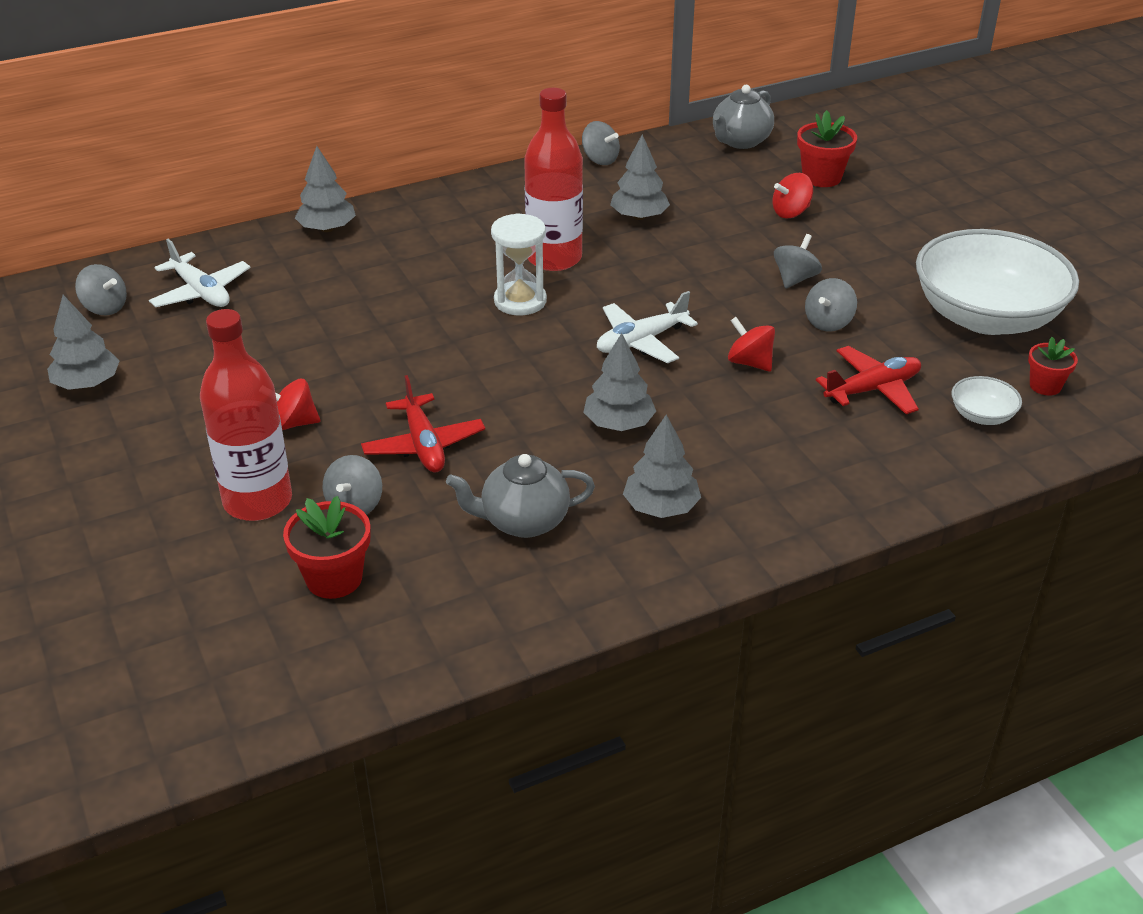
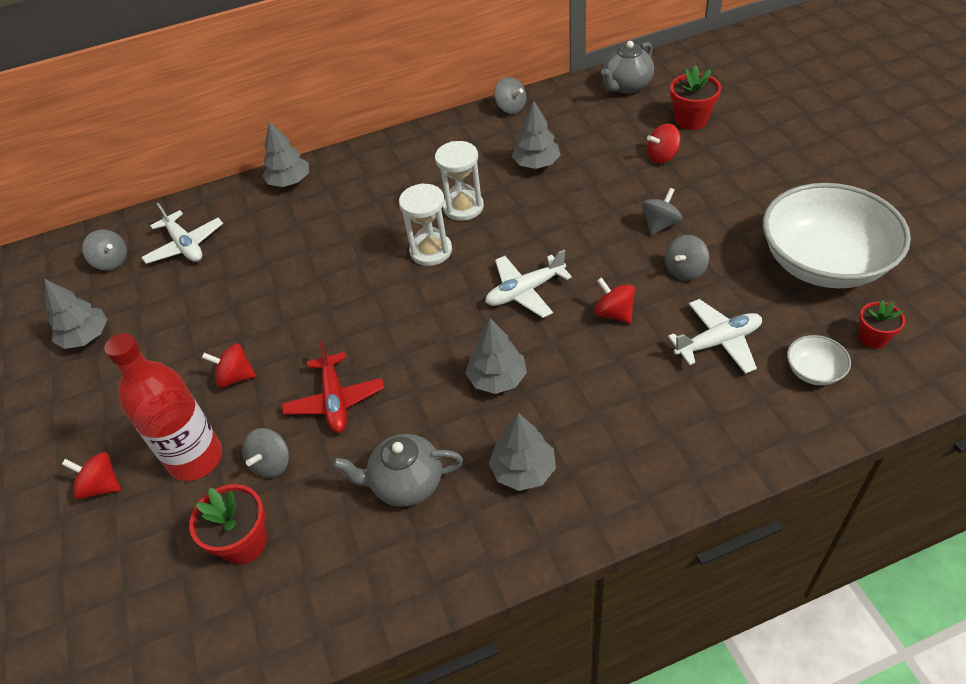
camera: 10 degrees right, 10 degrees up
red bottle [524,88,583,271] -> white hourglass [435,141,484,221]
red plane [816,346,921,414] -> white plane [668,299,762,374]
none -> red spinning top [62,452,121,500]

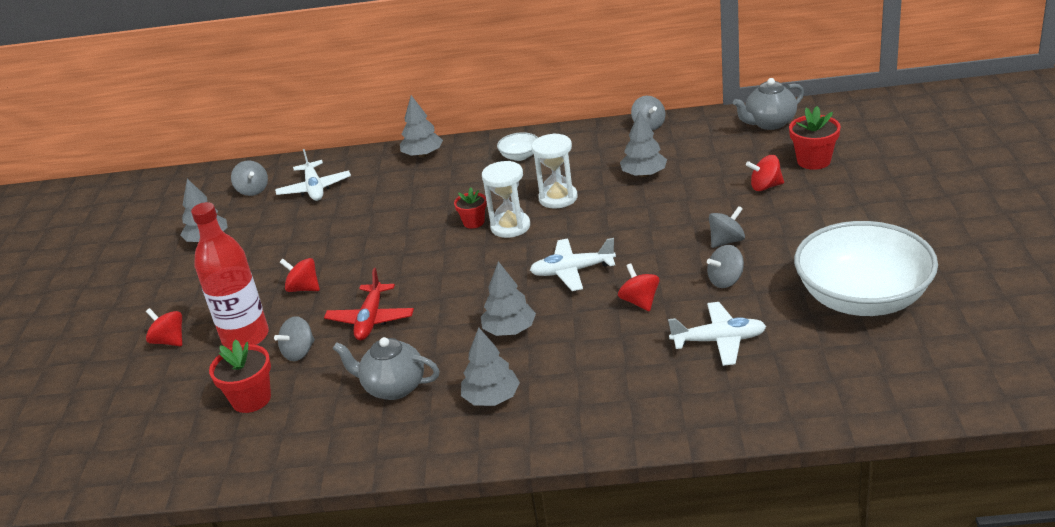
camera: 20 degrees right, 15 degrees down
white bowl [787,335,851,385] -> white bowl moved to [497,132,538,161]
red flower pot [859,300,905,349] -> red flower pot moved to [454,188,487,228]

